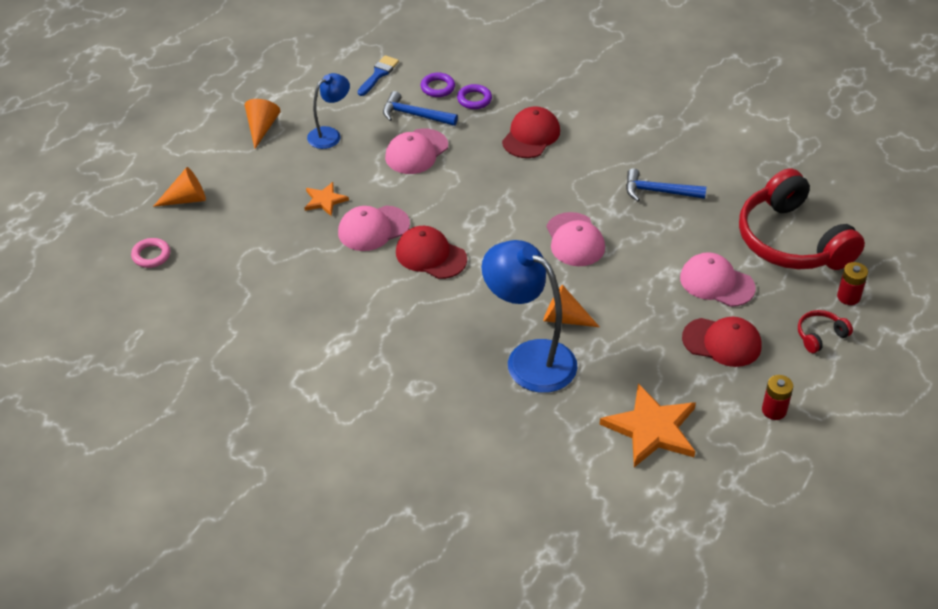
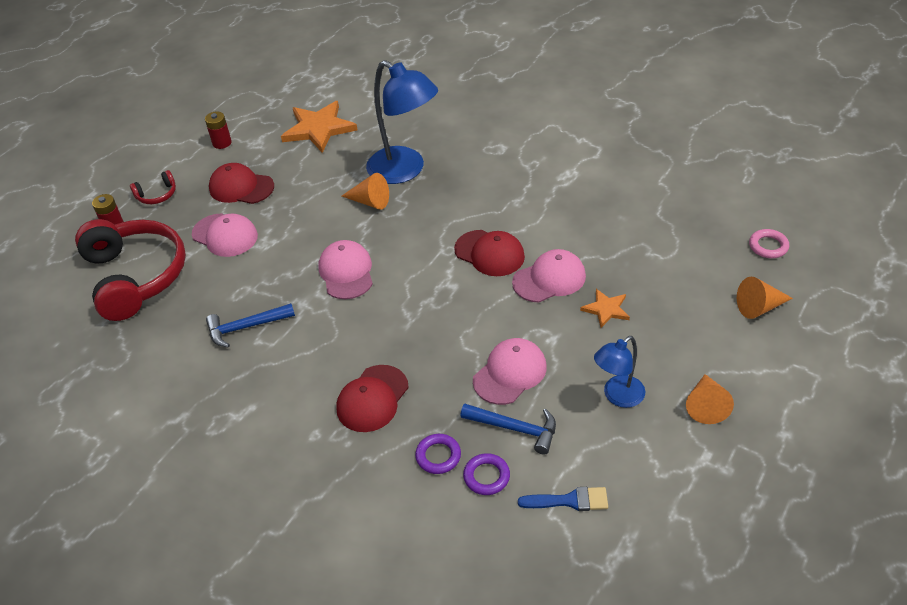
camera: 175 degrees left, 0 degrees up
blue brush [358,55,399,96] -> blue brush turned 120 degrees counterclockwise [518,487,608,511]
blue hammer [626,168,706,201] -> blue hammer turned 150 degrees clockwise [206,303,295,348]

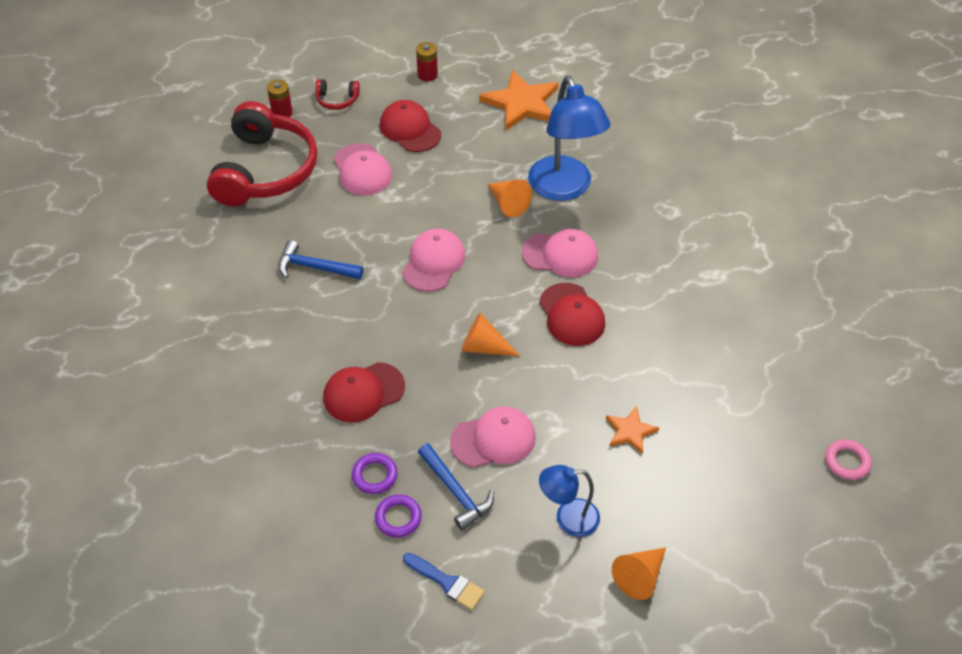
camera: 30 degrees right, 5 degrees up
pink cap [512,249,586,303] -> pink cap moved to [522,229,598,277]
orange cone [737,277,793,319] -> orange cone moved to [461,313,520,356]

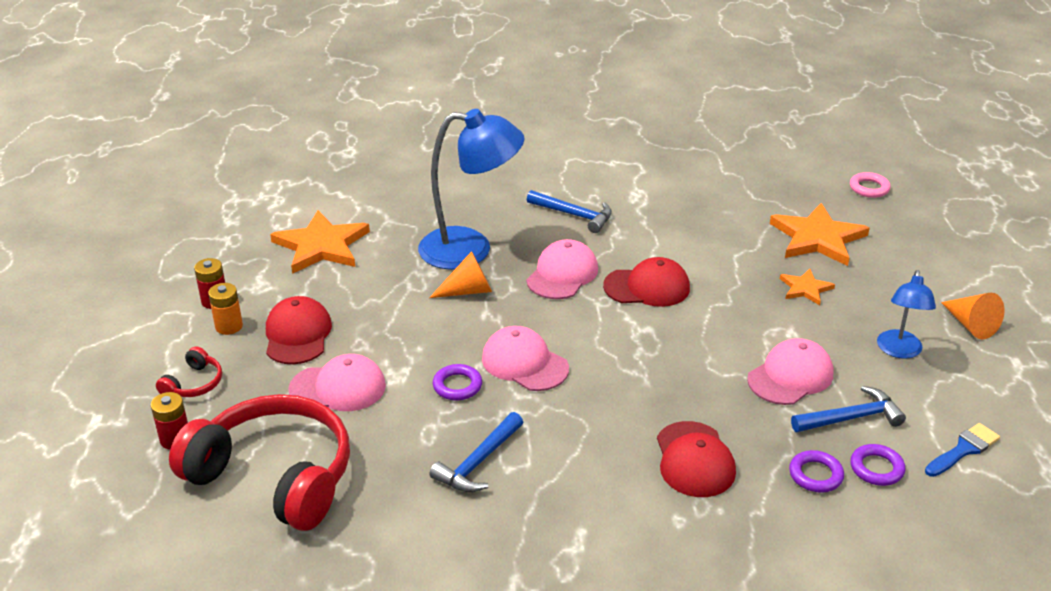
camera: 70 degrees left, 15 degrees down
red cap [380,100,441,152] -> red cap turned 105 degrees clockwise [266,296,332,364]
pink cap [450,406,536,468] -> pink cap turned 45 degrees clockwise [747,338,833,405]
orange cone [461,313,520,356] -> none
none -> orange battery [208,283,243,335]
none -> purple ring [433,364,482,400]
none -> blue hammer [527,190,612,233]
none -> orange star [770,203,870,266]

